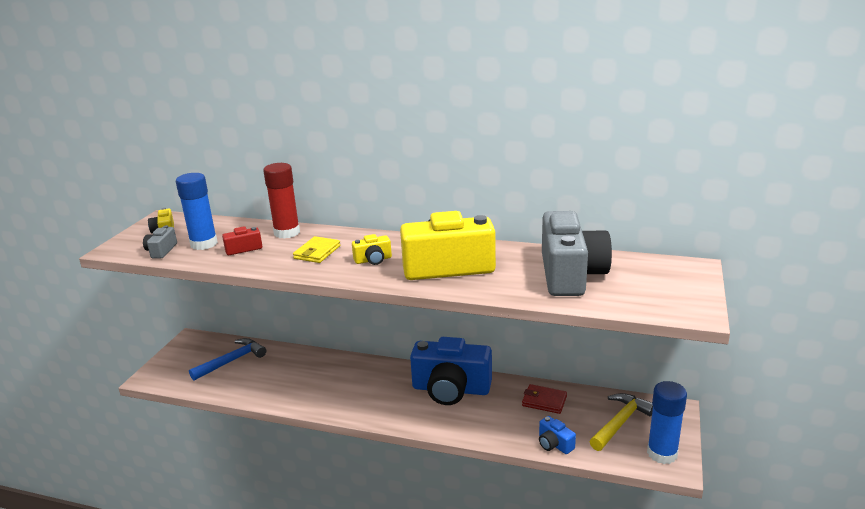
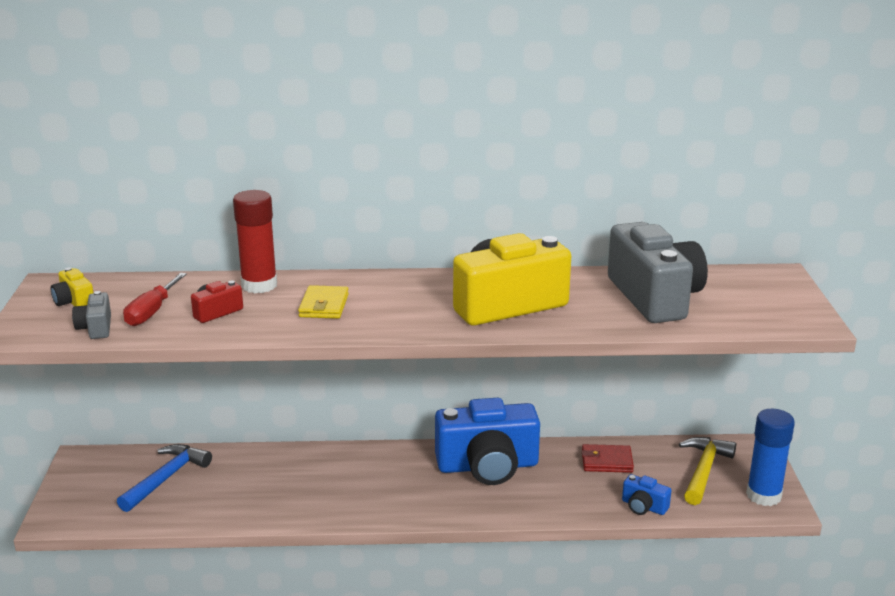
camera: 20 degrees left, 0 degrees up
blue glue stick [176,173,218,250] -> red screwdriver [123,273,187,326]
yellow camera [352,234,392,265] -> none

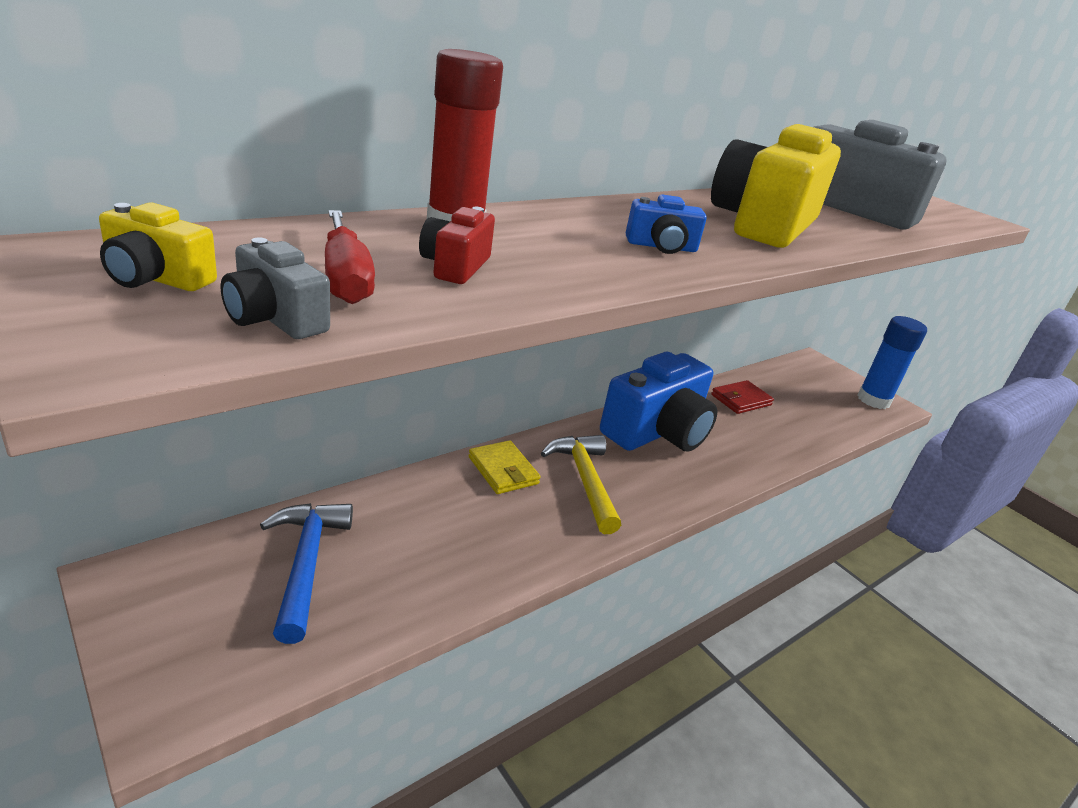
camera: 40 degrees left, 5 degrees up
yellow wallet [298,285,349,319] -> yellow wallet moved to [468,440,541,494]
blue camera [622,474,671,515] -> blue camera moved to [626,194,707,254]
yellow hammer [679,437,736,505] -> yellow hammer moved to [541,435,621,534]

